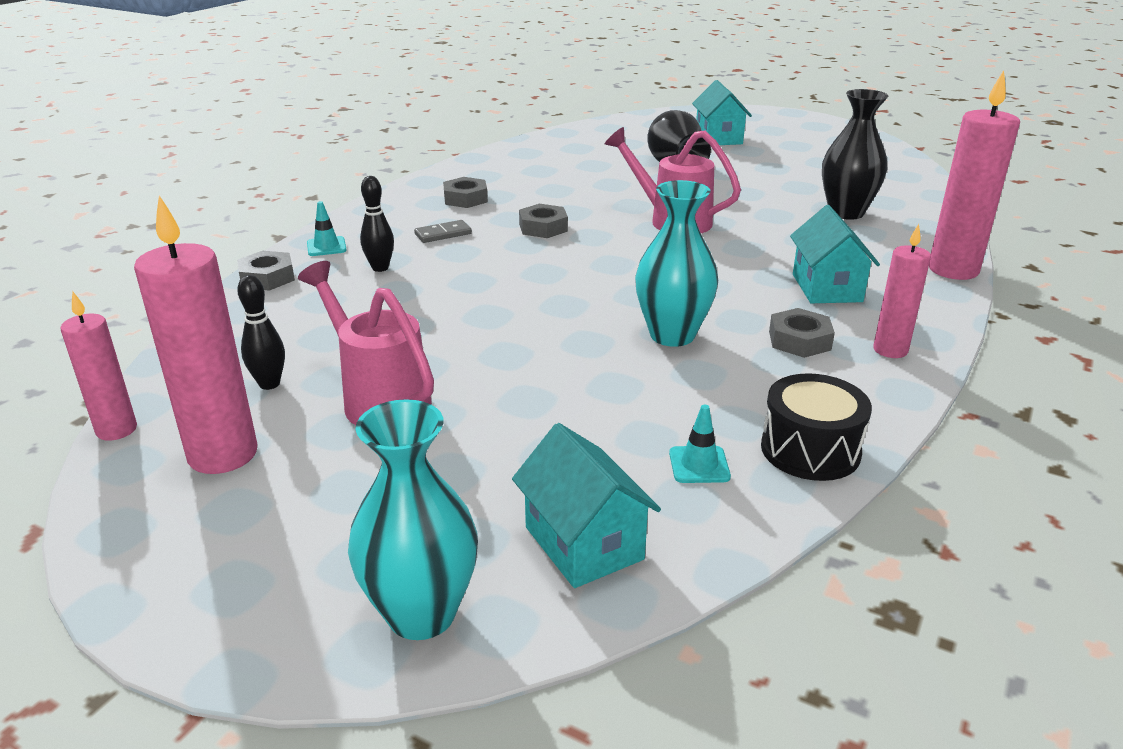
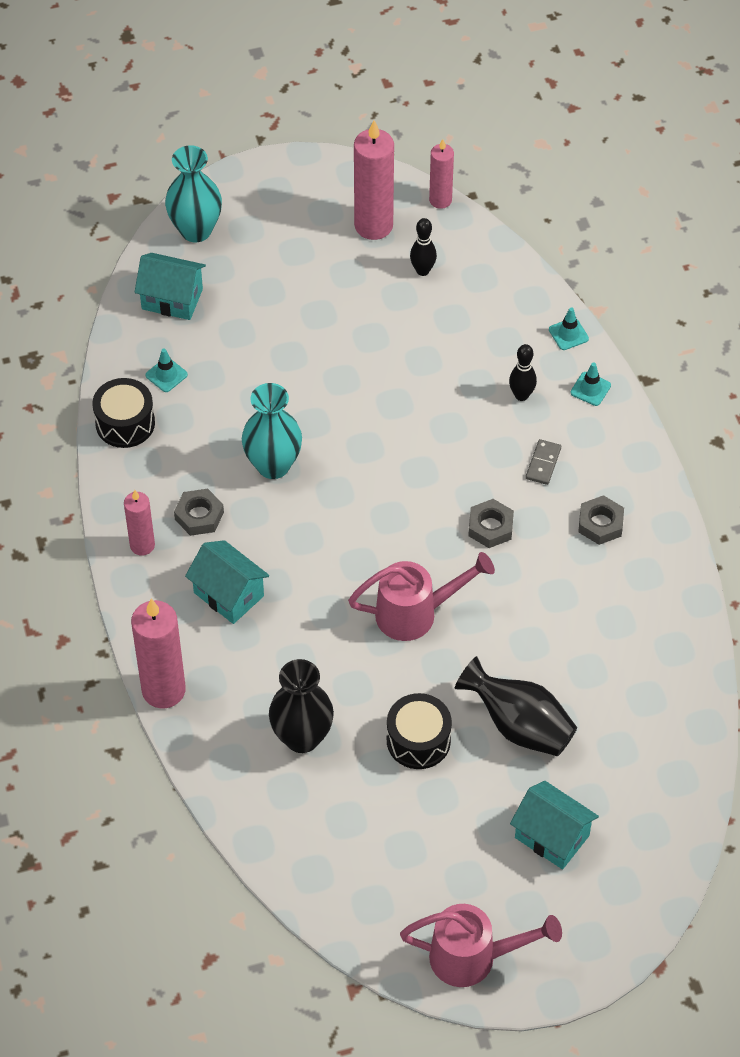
camera: 135 degrees right, 25 degrees up
grey nut [237,251,295,291] -> turquoise traffic cone [549,307,589,350]
pink watering can [298,261,434,425] -> pink watering can moved to [400,904,562,987]
none -> black drum [387,693,452,769]

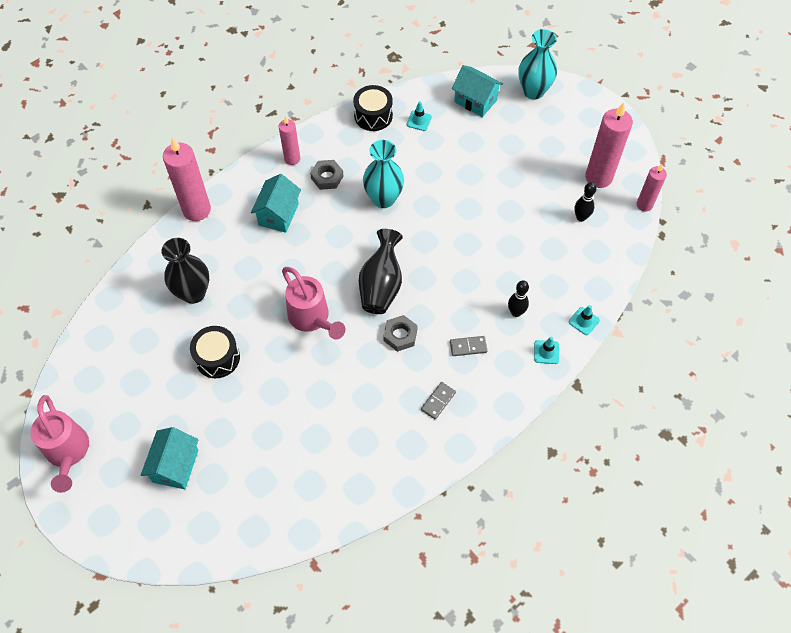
camera: 65 degrees right, 5 degrees up
turquoise house [134,253,206,320] -> turquoise house turned 45 degrees counterclockwise [452,65,503,117]
black vase [455,656,577,756] -> black vase moved to [359,229,403,314]
grey nut [578,495,624,545] -> grey domino [421,382,456,419]

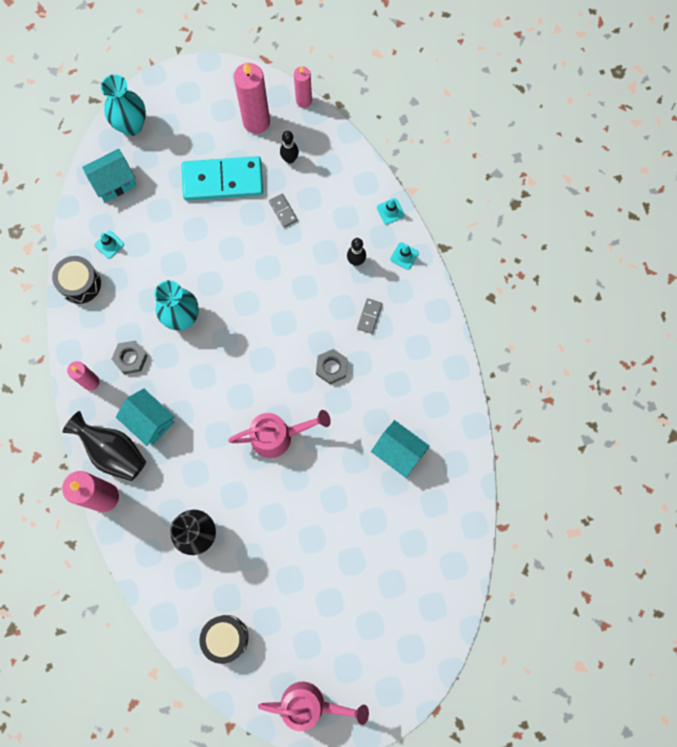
camera: 65 degrees left, 15 degrees up
turquoise house [141,427,199,489] -> turquoise house moved to [371,420,430,478]
black drum [190,326,240,378] -> black drum moved to [200,615,248,664]
black vase [359,229,403,314] -> black vase moved to [63,411,146,481]
grey domino [421,382,456,419] -> grey domino moved to [269,194,298,228]
none -> turquoise domino [182,156,263,201]

